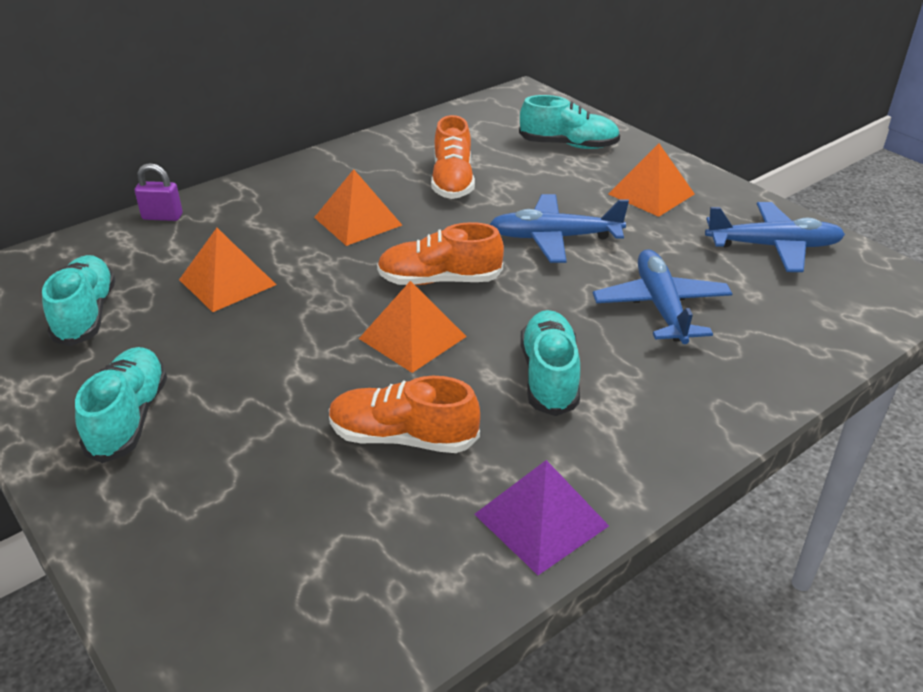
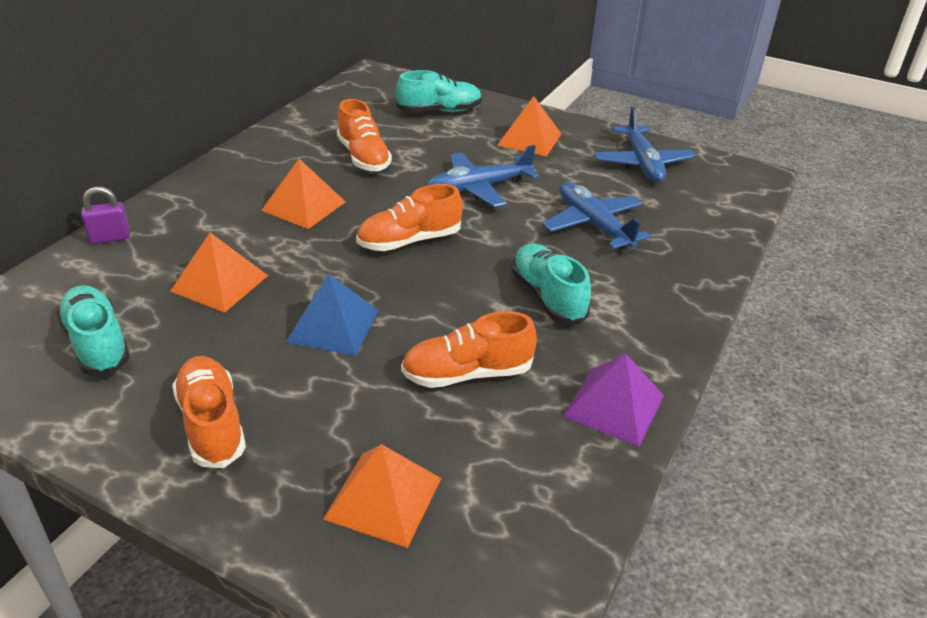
camera: 25 degrees left, 0 degrees up
turquoise shoe [75,347,167,463] -> orange shoe [172,356,246,468]
orange pyramid [359,281,467,373] -> orange pyramid moved to [323,444,442,548]
blue plane [705,202,845,272] -> blue plane turned 105 degrees clockwise [594,106,695,183]
none -> blue pyramid [286,274,378,356]

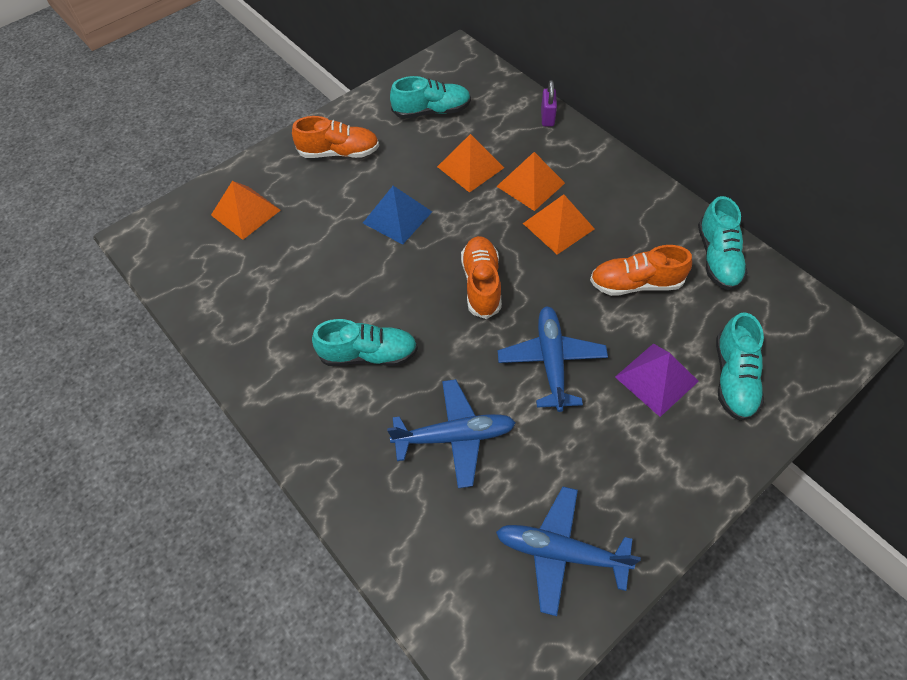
camera: 115 degrees right, 20 degrees up
orange shoe [401,311,537,388] -> none
orange pyramid [497,96,561,156] -> orange pyramid moved to [496,152,565,211]
purple pyramid [563,353,664,447] -> purple pyramid moved to [615,343,699,417]
none -> turquoise shoe [698,196,748,290]

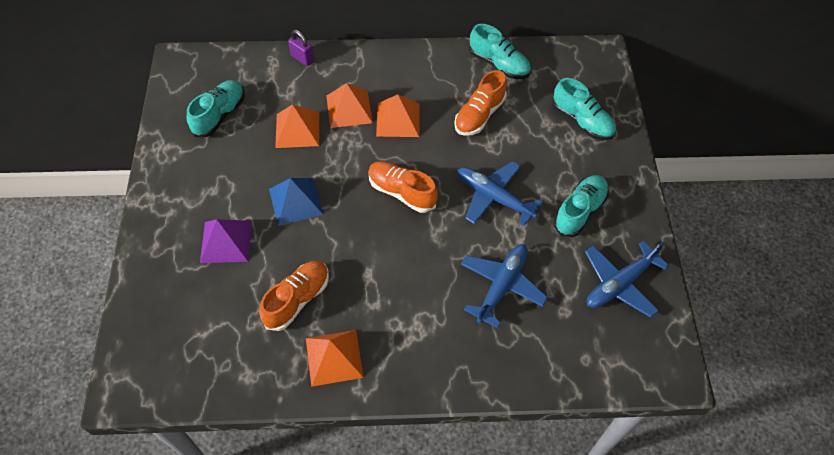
camera: 55 degrees left, 0 degrees up
orange pyramid [211,181,281,240] -> orange pyramid moved to [306,330,364,387]
orange shoe [292,116,379,158] -> orange shoe moved to [259,260,329,331]
turquoise shoe [312,319,418,366] -> turquoise shoe moved to [553,175,609,237]
purple pyramid [615,343,699,417] -> purple pyramid moved to [200,219,252,263]

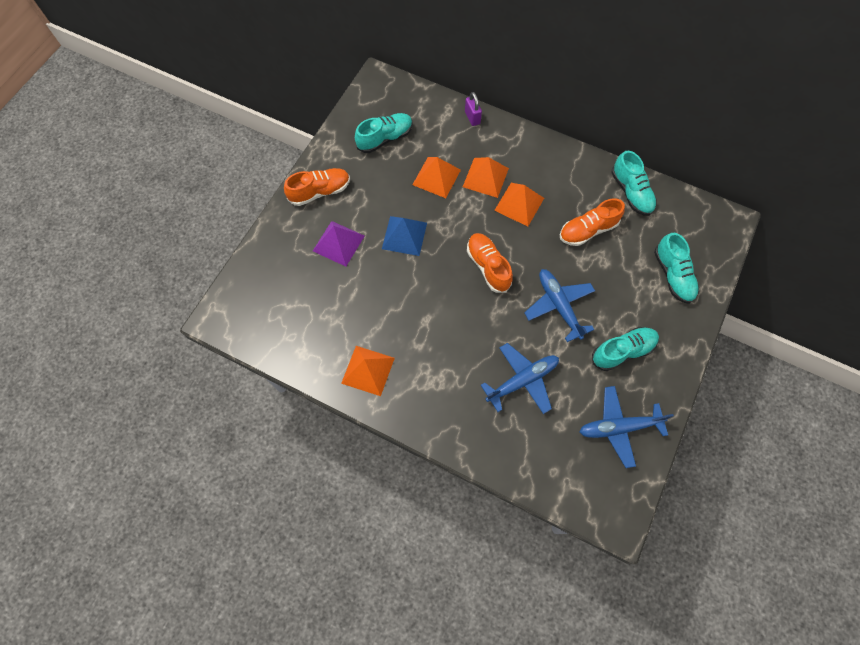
camera: 30 degrees right, 10 degrees up
orange shoe [259,260,329,331] -> orange shoe moved to [284,168,350,206]

